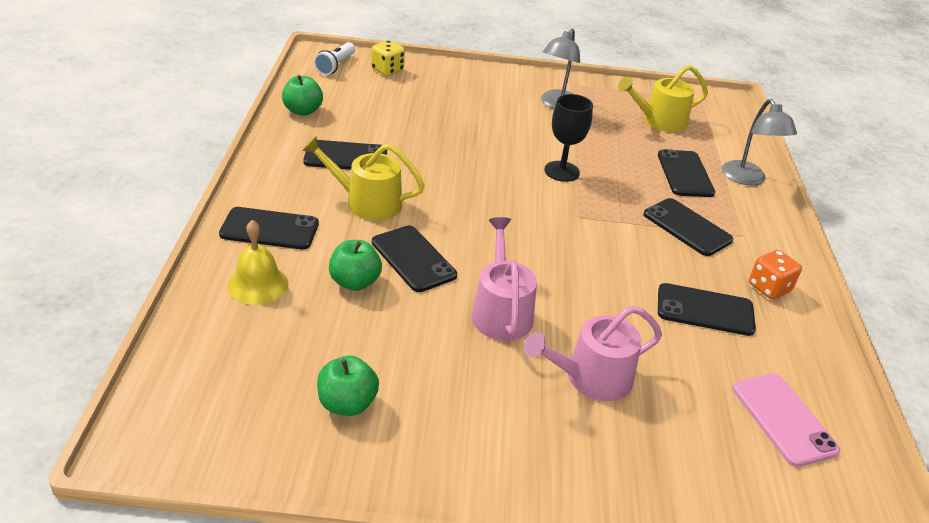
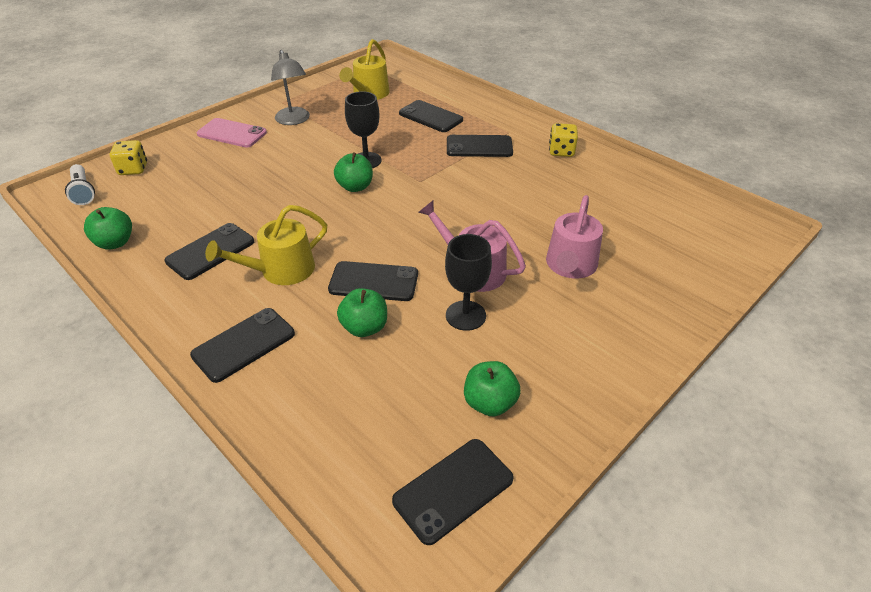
camera: 45 degrees left, 5 degrees up
yellow bell [227,220,288,305] -> none
black phone [658,283,756,336] -> black phone moved to [392,439,514,545]
grey lamp [722,99,797,185] -> none
pink phone [732,374,840,467] -> pink phone moved to [197,118,267,148]
orange dice [749,250,802,299] -> yellow dice [549,123,578,157]
none -> green apple [334,152,373,192]
none -> black goblet [445,234,492,331]

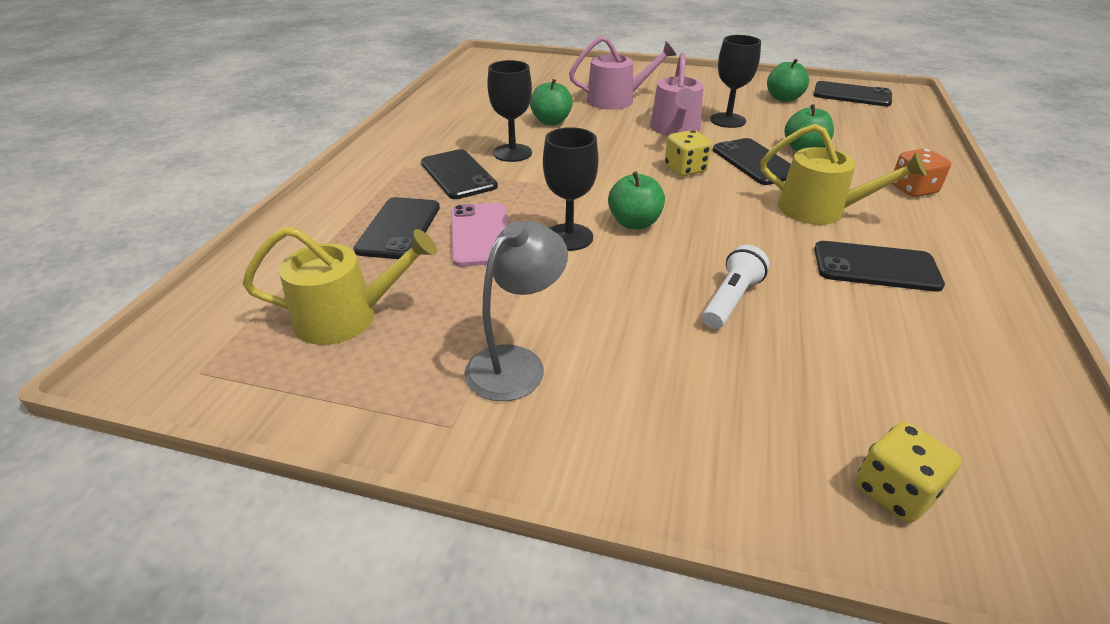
camera: 120 degrees left, 5 degrees down
white flashlight [65,164,95,205] -> white flashlight moved to [702,245,769,329]
green apple [84,207,132,250] -> green apple moved to [530,79,573,125]
black phone [190,308,295,383] -> orange dice [892,148,951,197]
pink phone [197,118,267,148] -> pink phone moved to [451,203,509,267]
yellow dice [549,123,578,157] -> yellow dice moved to [665,130,712,176]
none -> black goblet [487,60,532,162]

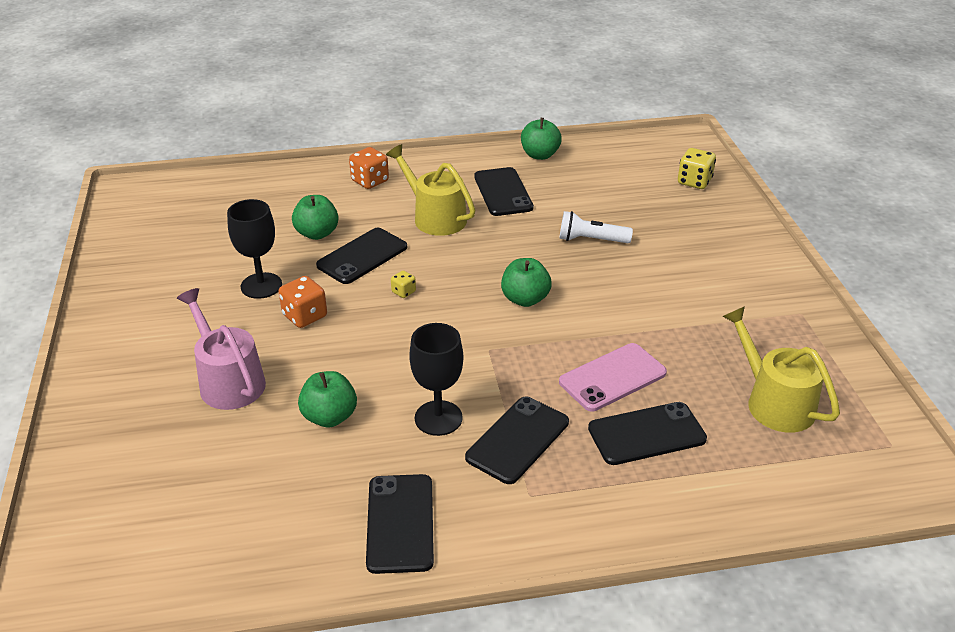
camera: 115 degrees left, 0 degrees up
grey lamp [464,221,568,401] -> none
black goblet [543,127,599,251] -> none
pink watering can [650,52,704,136] -> orange dice [279,276,327,328]
yellow dice [665,130,712,176] -> yellow dice [391,270,416,298], size x0.55
yellow watering can [761,124,926,225] -> yellow watering can turned 45 degrees counterclockwise [386,144,476,236]
green apple [767,59,809,102] -> green apple moved to [521,118,562,160]
black phone [814,81,892,106] -> black phone moved to [366,474,434,574]

